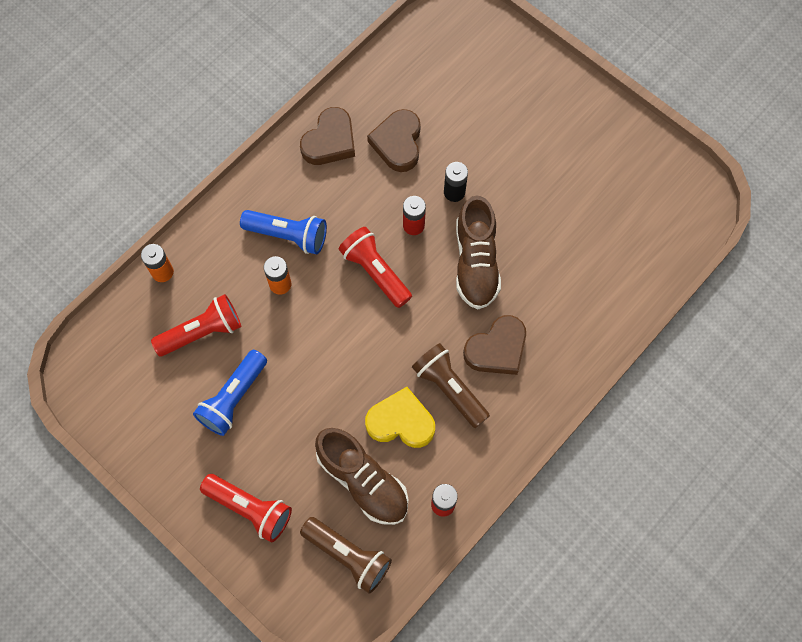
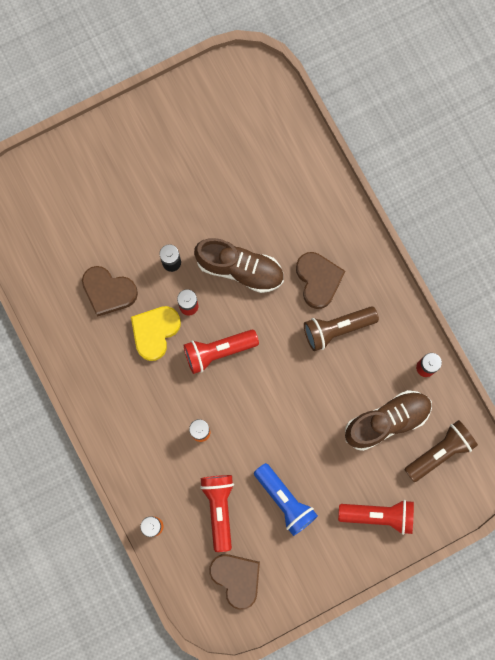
camera: 70 degrees left, 10 degrees up
red flashlight [200,474,292,542] -> red flashlight turned 45 degrees clockwise [338,500,414,535]
blue flashlight [240,210,327,254] -> none
brown heart [300,107,355,165] -> brown heart moved to [209,554,260,610]
yellow heart [365,387,435,448] -> yellow heart moved to [131,306,181,361]

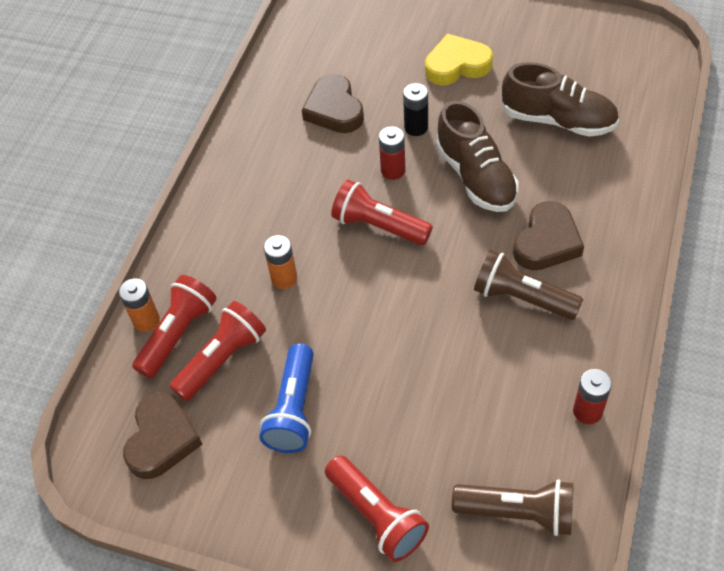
camera: 50 degrees right, 25 degrees down
yellow heart [131,306,181,361] -> yellow heart moved to [425,34,493,85]
brown shoe [345,390,432,451] -> brown shoe moved to [502,62,619,137]
none -> red flashlight [132,275,217,378]

